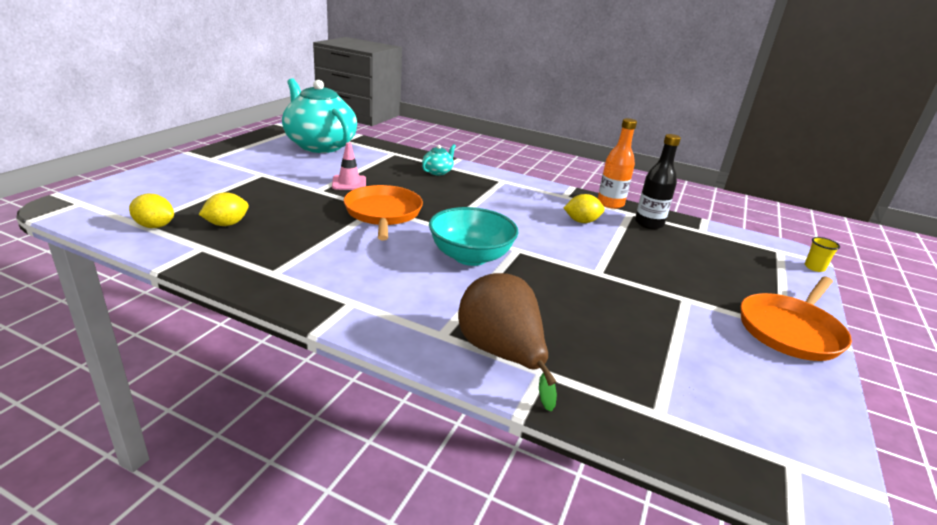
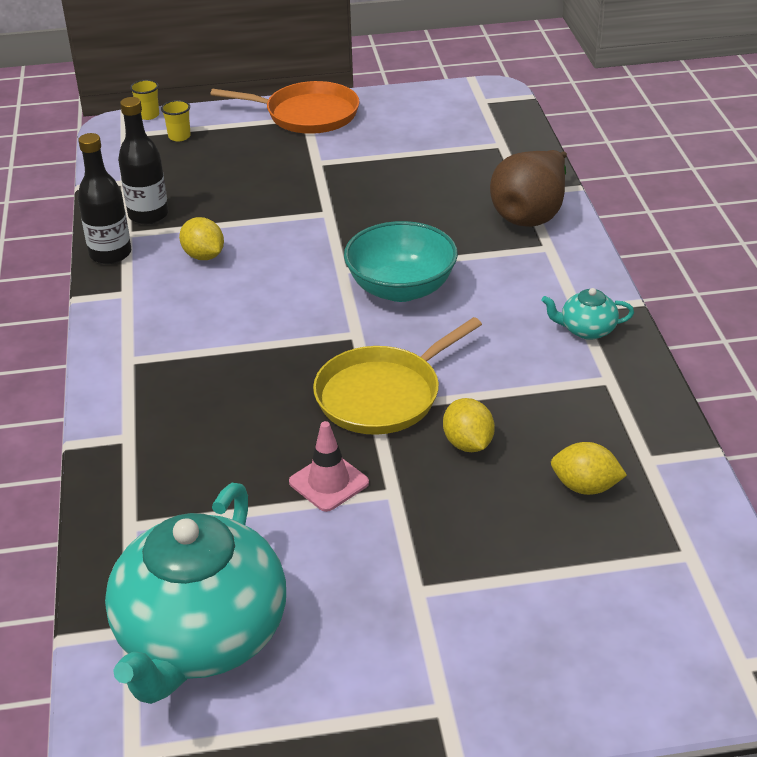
camera: 120 degrees left, 10 degrees up
yellow lemon [129,194,174,228] -> yellow lemon moved to [443,398,495,452]
orange pan [344,185,423,240] -> yellow pan [313,317,482,435]
turquoise teapot [422,144,456,175] -> turquoise teapot moved to [542,288,634,340]
orange bottle [598,118,637,209] -> black bottle [78,133,131,264]
none -> yellow cup [161,100,191,142]

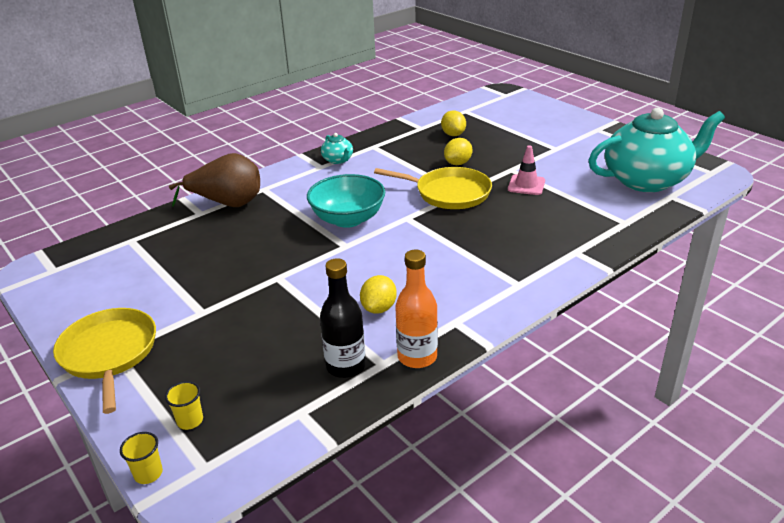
camera: 120 degrees left, 5 degrees down
black bottle [78,133,131,264] -> orange bottle [395,250,438,368]
orange pan [210,81,359,134] -> yellow pan [53,308,156,414]

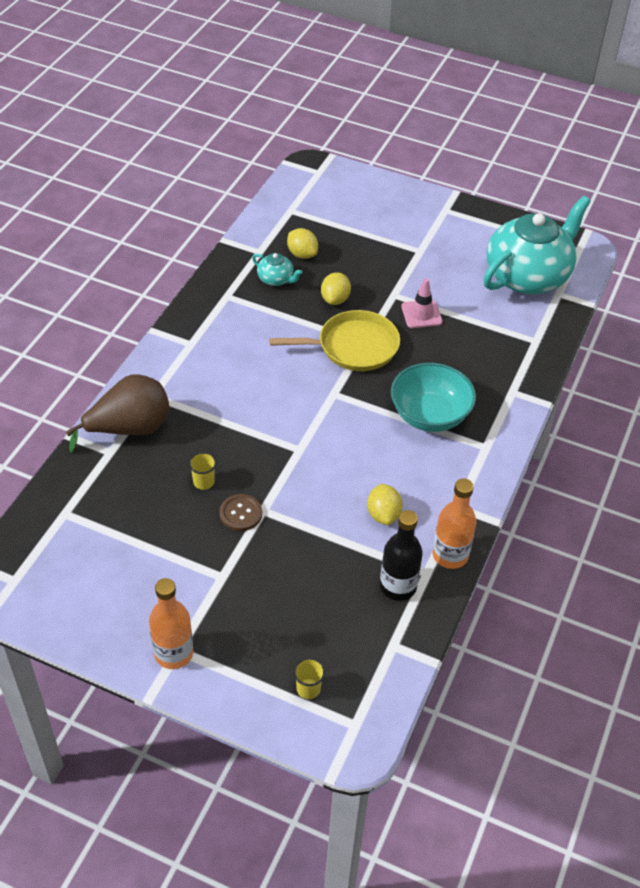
camera: 30 degrees left, 15 degrees up
yellow pan [53,308,156,414] -> orange bottle [149,578,193,669]
yellow cup [120,432,163,484] -> yellow cup moved to [189,452,216,490]
turquoise bowl [307,174,385,228] -> turquoise bowl moved to [391,363,476,432]
turquoise teapot [321,133,353,164] -> turquoise teapot moved to [252,253,302,286]
none -> brown button [219,494,262,531]

